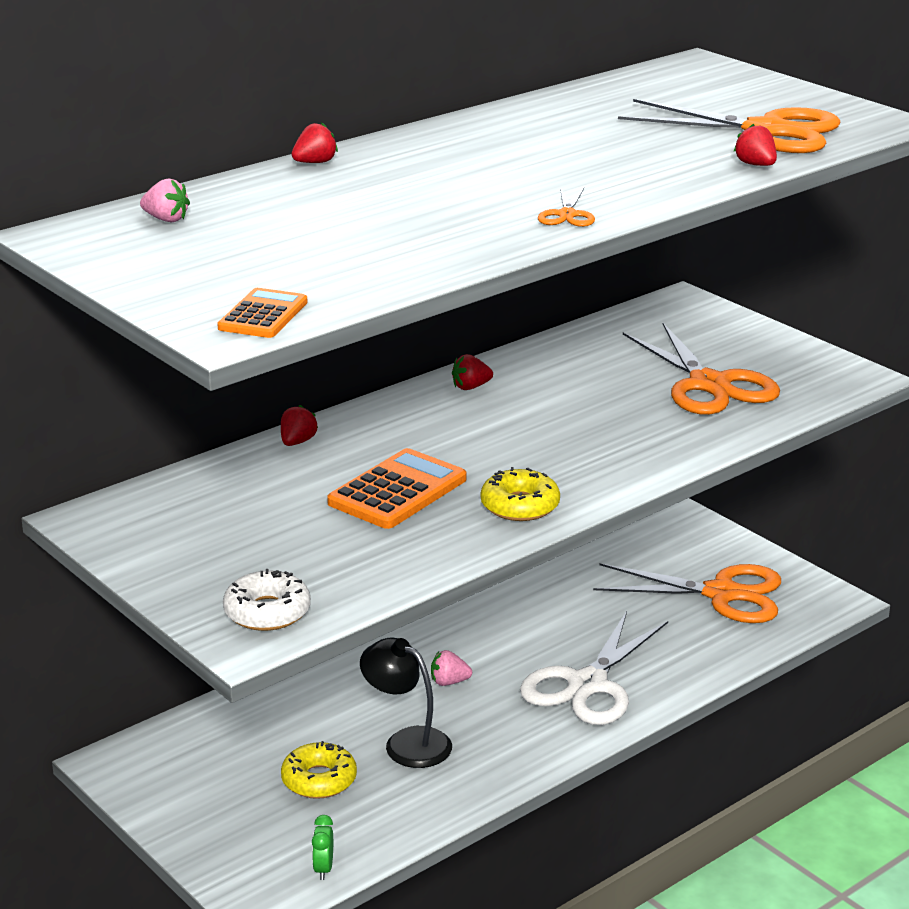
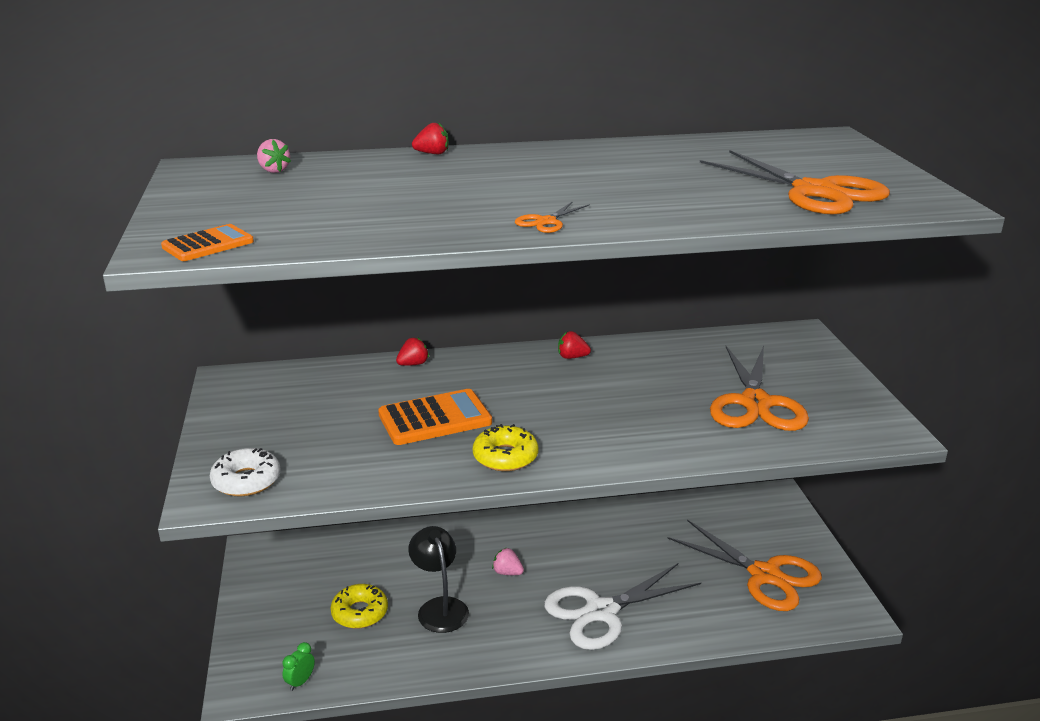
camera: 30 degrees right, 0 degrees up
red strawberry [734,124,777,166] -> none

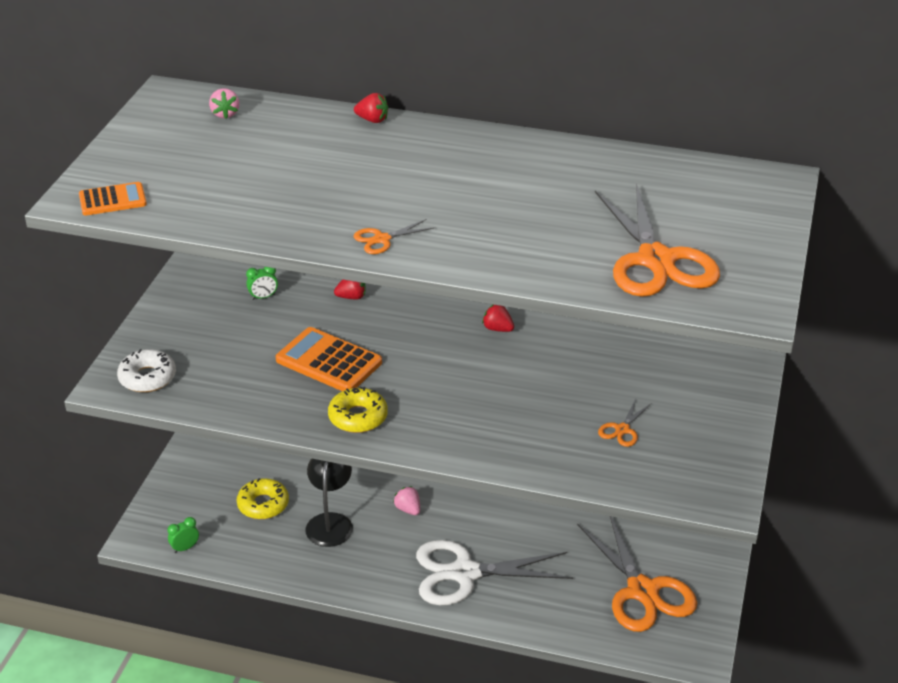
camera: 25 degrees right, 10 degrees up
orange calculator [378,389,492,445] -> orange calculator turned 150 degrees counterclockwise [276,327,382,391]
orange scissors [710,346,809,431] -> orange scissors [598,399,652,447], size x0.43
none -> green clock [246,267,278,300]

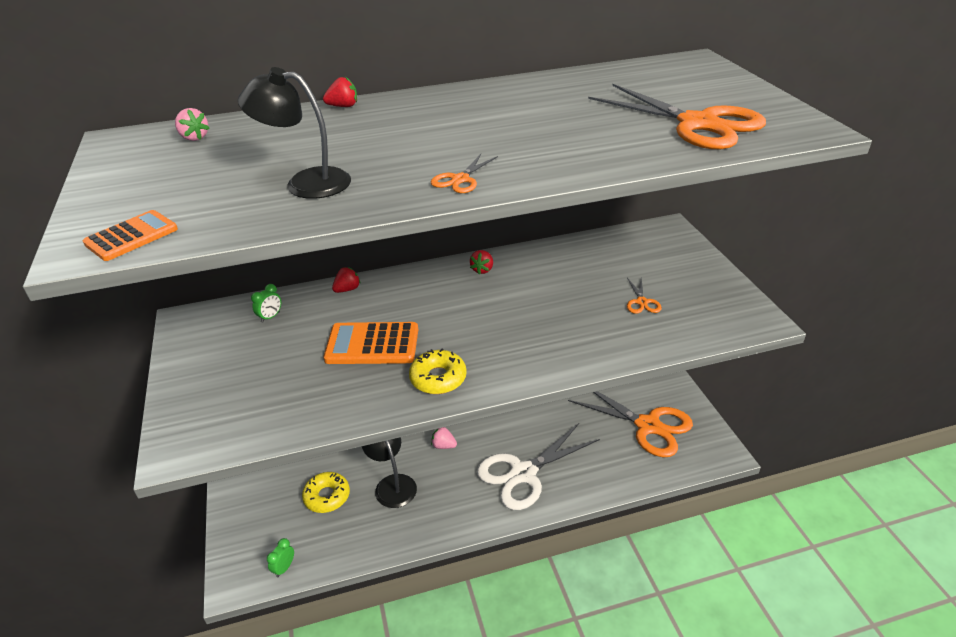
camera: 30 degrees left, 0 degrees up
white donut [117,349,176,392] -> none
red strawberry [482,304,514,332] -> red strawberry turned 75 degrees counterclockwise [470,250,493,274]
none -> black lamp [238,67,351,199]

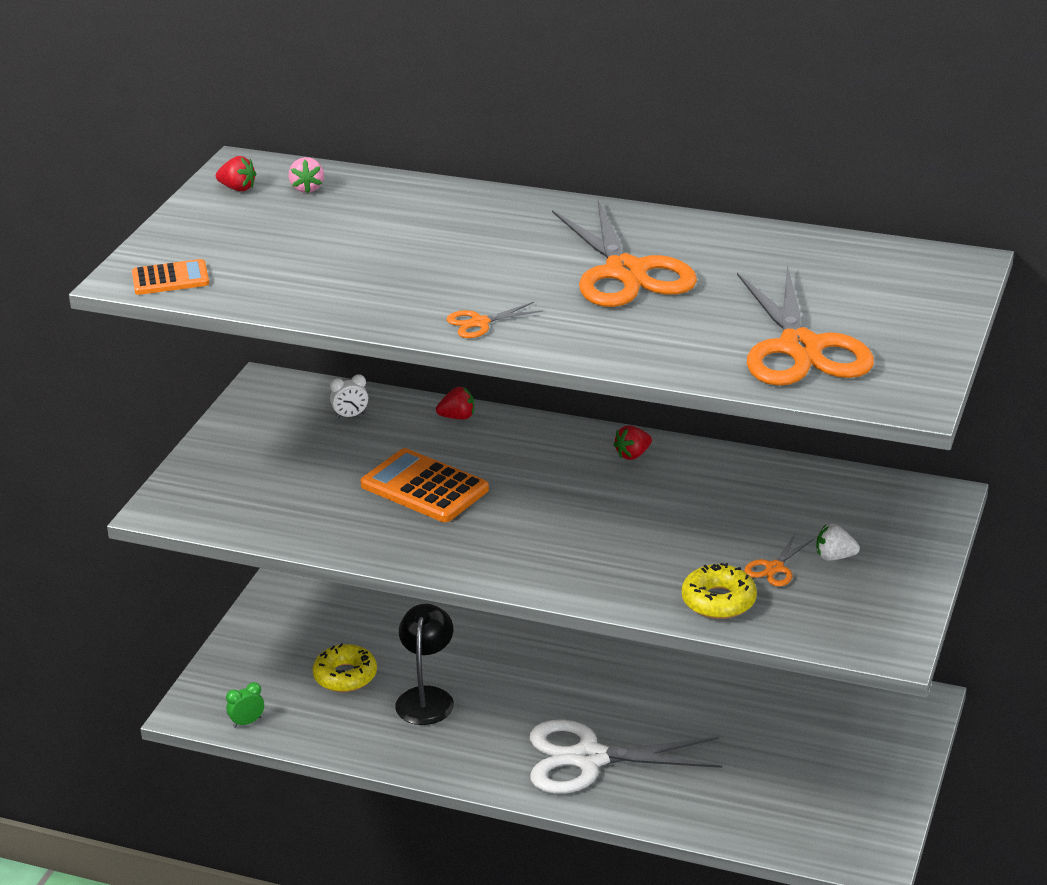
camera: 35 degrees right, 5 degrees down
black lamp [238,67,351,199] -> none
green clock [251,284,281,323] -> white clock [330,375,368,419]
red strawberry [323,77,357,107] -> red strawberry moved to [216,156,256,191]
yellow donut [409,348,467,394] -> yellow donut moved to [682,563,757,619]
pink strawberry [431,427,457,449] -> none
orange scissors [568,391,693,457] -> orange scissors moved to [552,201,697,307]
none -> white strawberry [816,524,860,560]

